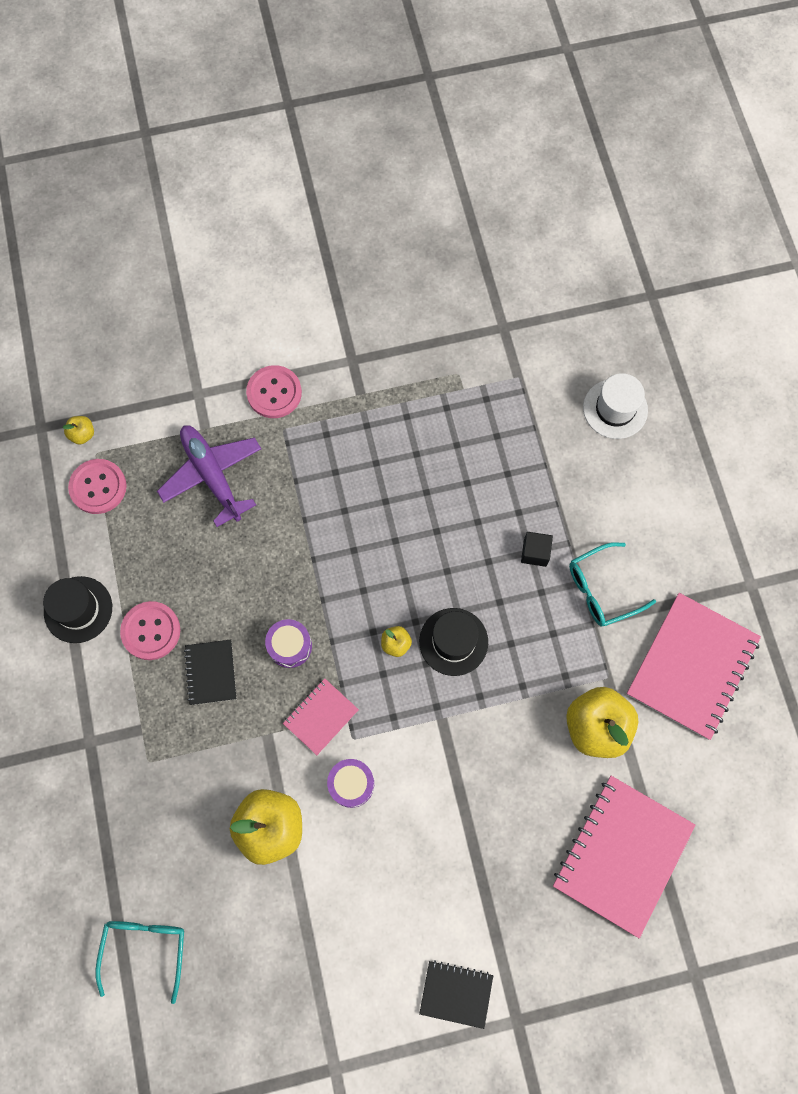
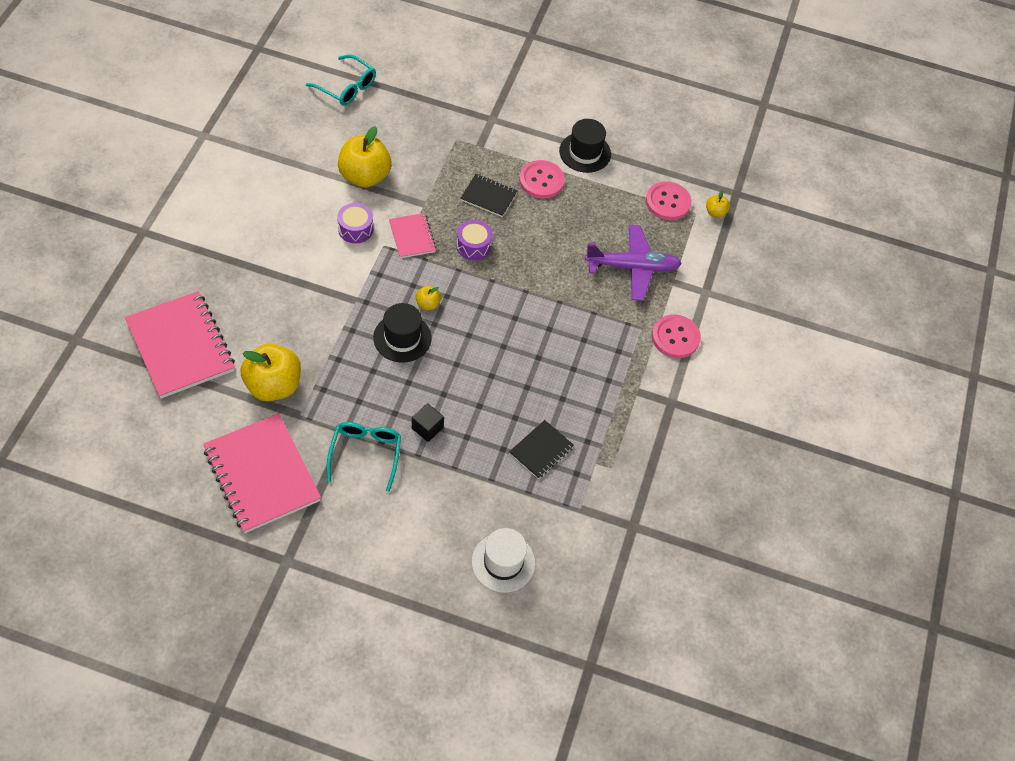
camera: 115 degrees right, 15 degrees down
black notebook [419,960,493,1029] -> black notebook moved to [509,420,574,479]

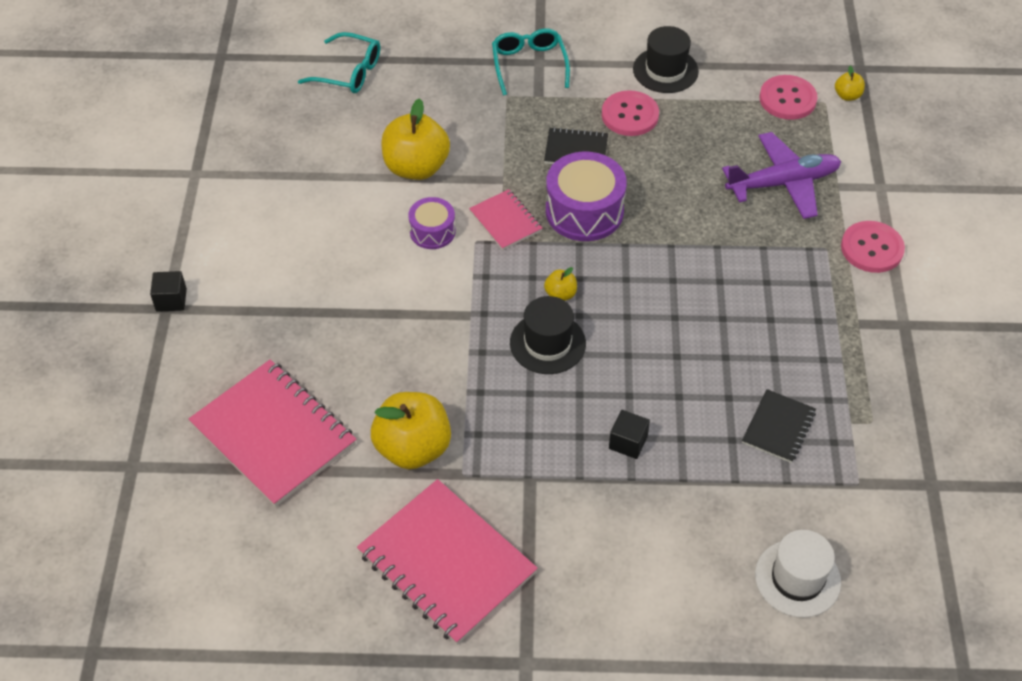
camera: 10 degrees left, 5 degrees down
turquoise glasses [327,422,401,492] -> turquoise glasses moved to [492,28,570,95]
purple drum [456,220,493,260] -> purple drum [546,152,627,241], size x1.73
none -> black cube [150,271,187,312]

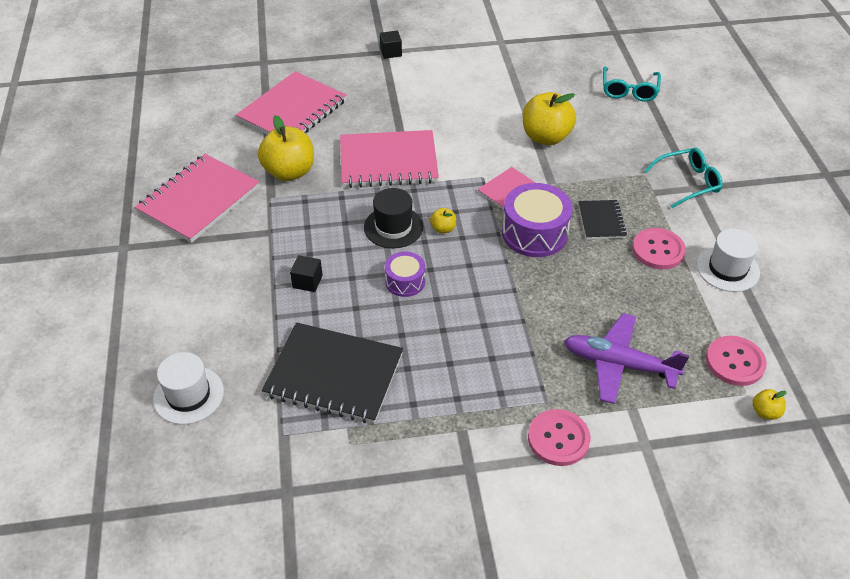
camera: 80 degrees right, 5 degrees down
purple drum [408,197,455,249] -> purple drum moved to [385,252,425,297]
black hat [633,26,699,93] -> white hat [697,229,760,292]
purple plane [722,132,841,219] -> purple plane turned 135 degrees clockwise [564,313,689,404]
black notebook [742,389,816,463] -> black notebook [262,323,403,424], size x1.96
none -> pink notebook [340,130,439,188]

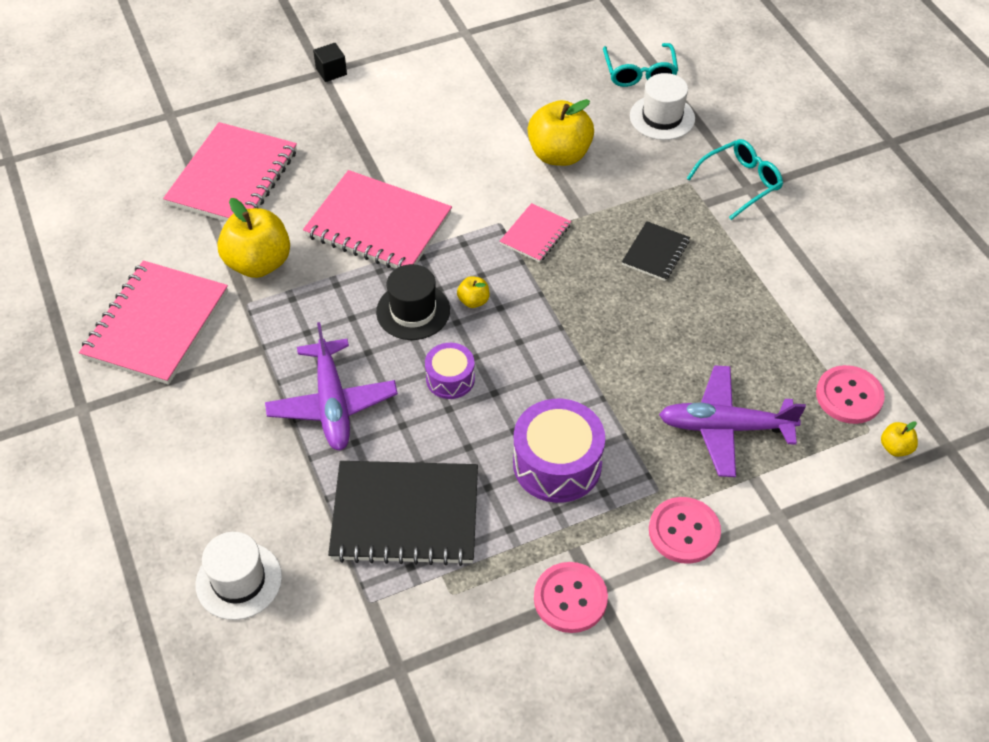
camera: 15 degrees left, 5 degrees up
black cube [290,255,323,292] -> purple plane [265,322,398,451]
pink notebook [340,130,439,188] -> pink notebook turned 45 degrees clockwise [303,170,452,269]
purple drum [502,183,572,257] -> purple drum moved to [513,399,605,503]
black notebook [578,200,627,239] -> black notebook turned 45 degrees clockwise [622,221,690,281]
pink button [632,228,686,269] -> pink button moved to [534,562,608,633]
white hat [697,229,760,292] -> white hat moved to [630,73,695,140]

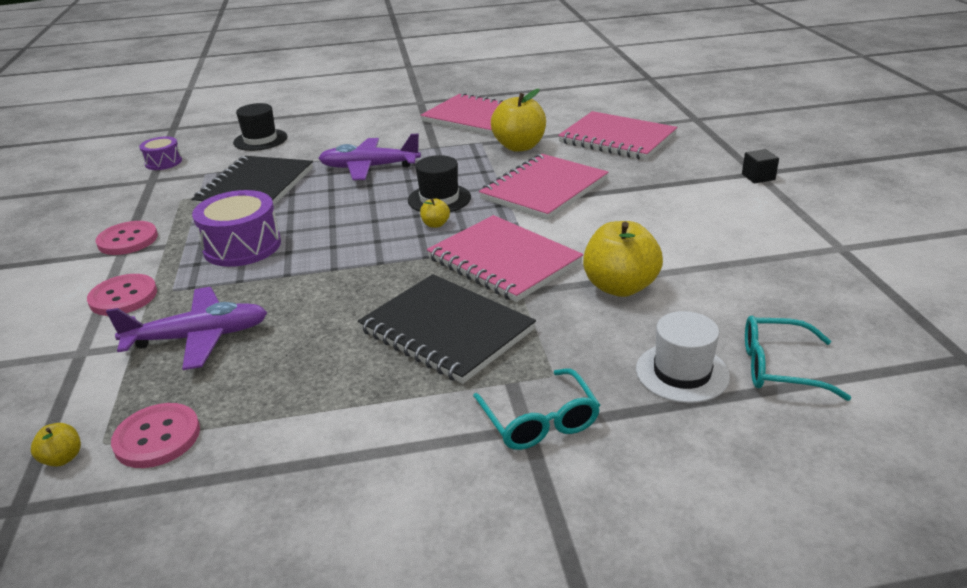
camera: 105 degrees right, 20 degrees down
white hat [195,532,282,620] -> black hat [233,103,287,151]
purple drum [425,343,475,399] -> purple drum moved to [139,136,182,170]
pink notebook [500,203,571,262] -> pink notebook [427,215,583,302], size x1.96
black notebook [622,221,690,281] -> black notebook [358,274,536,384], size x1.96
purple plane [659,365,806,477] -> purple plane turned 60 degrees clockwise [106,287,267,370]

